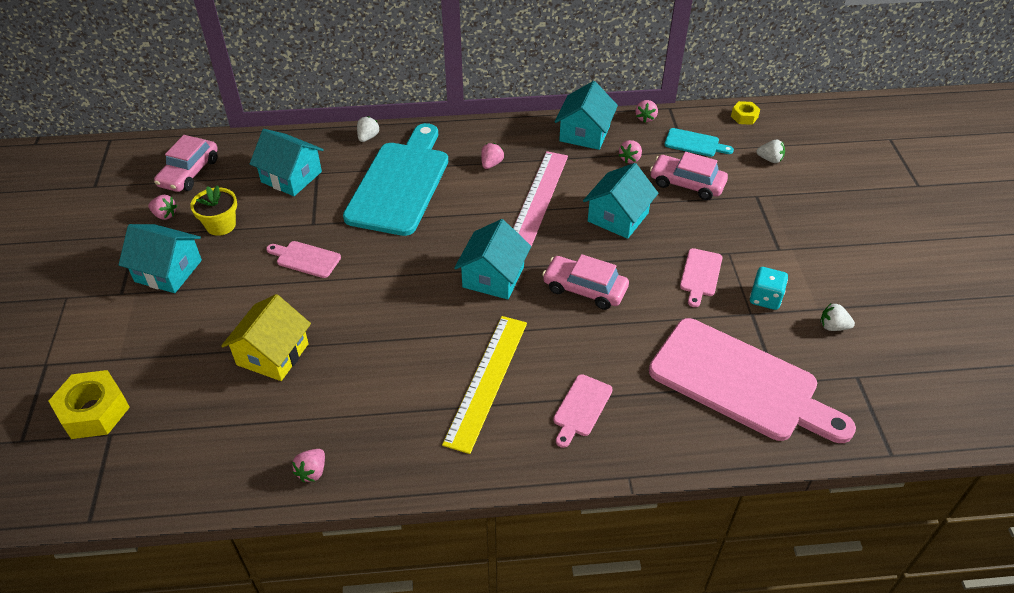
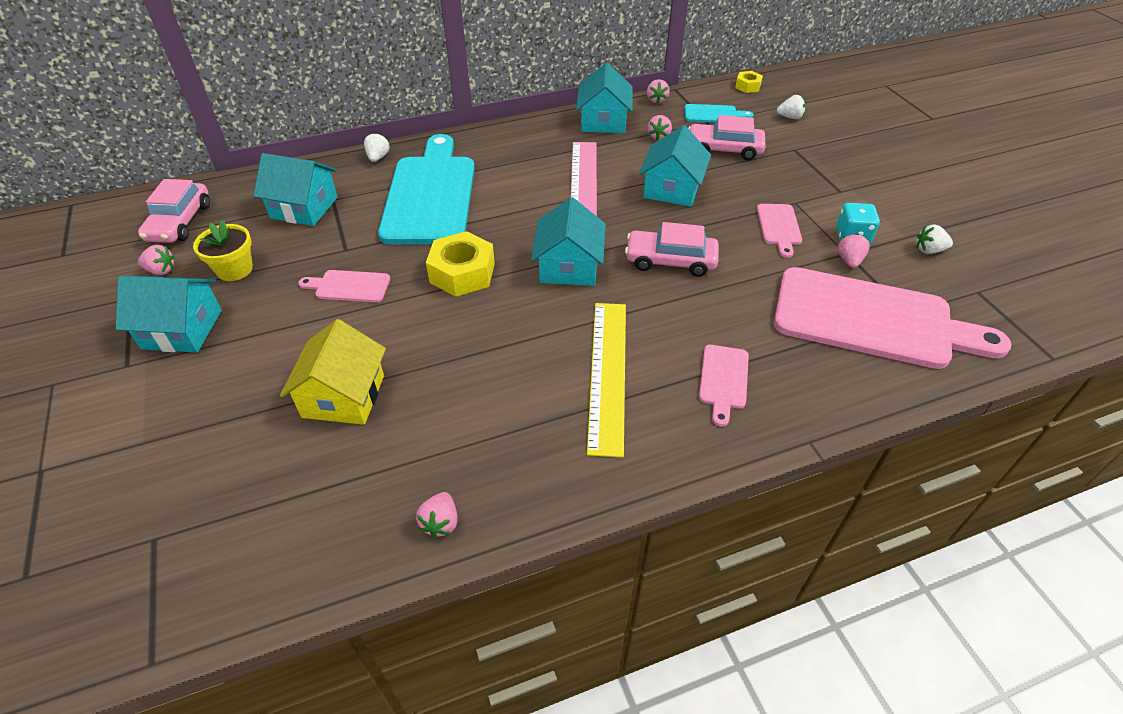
camera: 15 degrees left, 0 degrees up
yellow nut [49,370,130,439] -> yellow nut moved to [426,231,495,297]
pink strawberry [481,143,504,169] -> pink strawberry moved to [838,234,870,268]

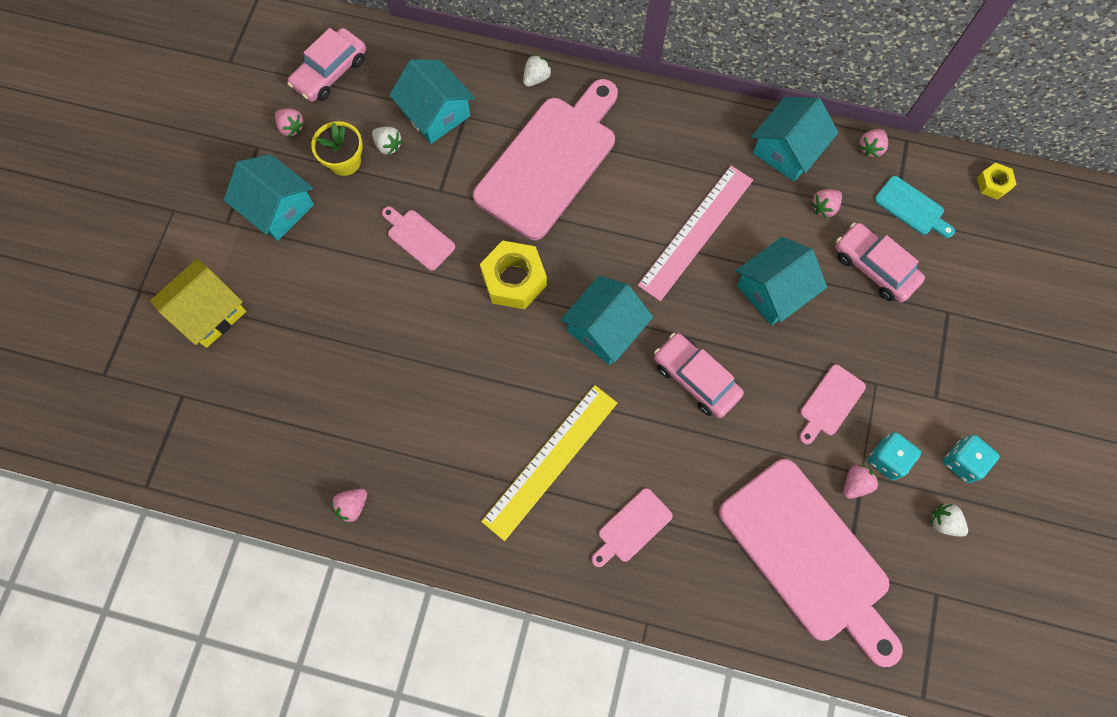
camera: 35 degrees right, 25 degrees up
yellow house [280,319,386,425] -> yellow house moved to [150,259,246,348]
turquoise cutting board [378,134,475,244] -> pink cutting board [473,79,618,240]
white strawberry [777,95,806,119] -> white strawberry moved to [372,127,402,155]
none -> turquoise dice [943,435,1000,483]

